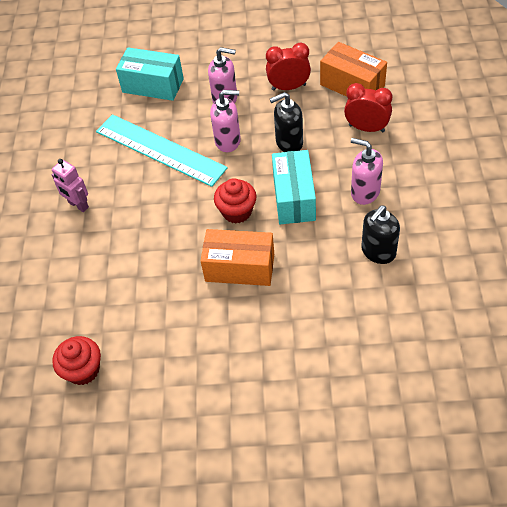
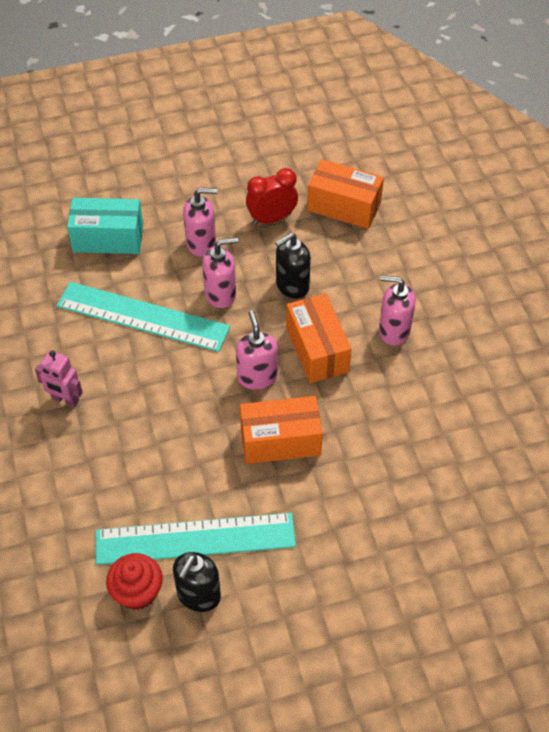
camera: 20 degrees left, 0 degrees up
red cupcake [214,178,257,223] -> pink soap dispenser [236,310,278,390]
turquoise box [272,150,316,224] -> orange box [286,294,351,383]
red clock [344,83,392,132] -> none
black soap dispenser [361,205,400,264] -> black soap dispenser moved to [173,552,221,612]
none -> turquoise ruler [96,513,296,565]

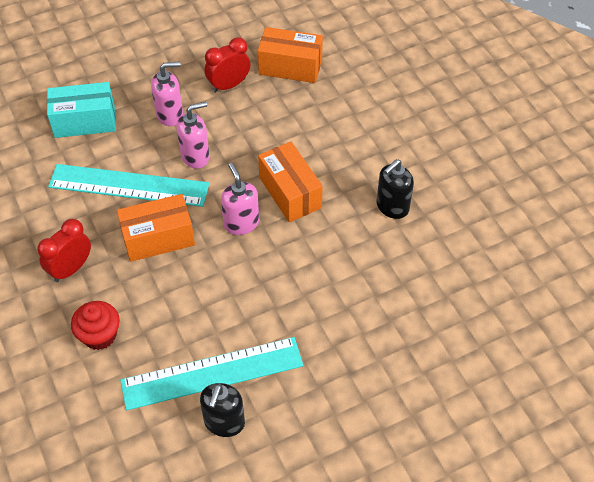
camera: 10 degrees left, 0 degrees up
pink robot [35,350,83,408] -> red clock [37,219,91,282]
red cupcake [106,553,163,610] -> red cupcake moved to [71,301,120,350]
orange box [240,396,323,464] -> orange box moved to [117,194,195,262]
black soap dispenser [275,232,311,299] -> black soap dispenser moved to [376,159,414,219]
pink soap dispenser [379,275,416,345] -> none

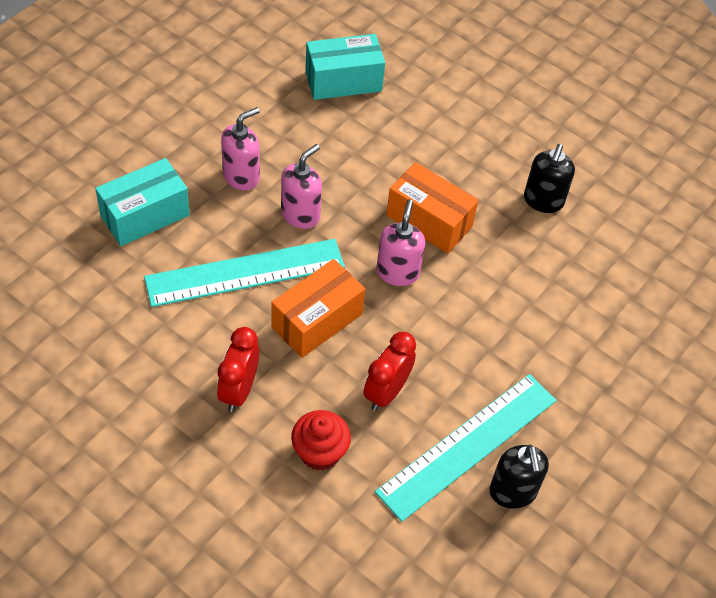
camera: 30 degrees left, 0 degrees up
red clock [205,37,250,93] -> red clock moved to [363,332,416,411]
pink soap dispenser [221,163,259,235] -> pink soap dispenser turned 60 degrees clockwise [376,199,425,286]
orange box [258,27,323,83] -> turquoise box [305,34,385,100]

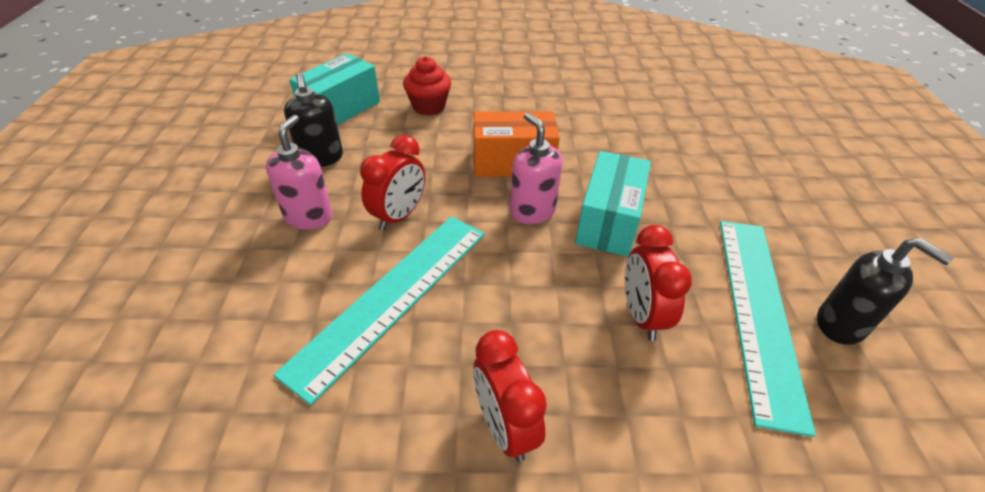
camera: 35 degrees left, 10 degrees down
turquoise box [95,158,190,246] -> turquoise box moved to [575,151,651,257]
orange box [271,259,365,358] -> none
pink soap dispenser [281,144,322,229] -> red clock [360,135,425,231]
red cupcake [291,410,351,470] -> red cupcake moved to [403,56,451,115]
black soap dispenser [524,144,575,213] -> black soap dispenser moved to [284,73,343,167]

